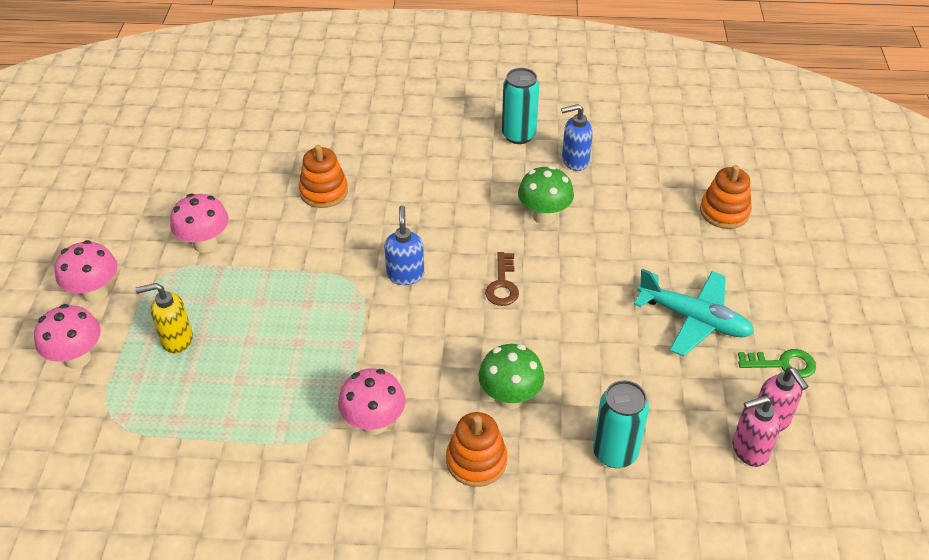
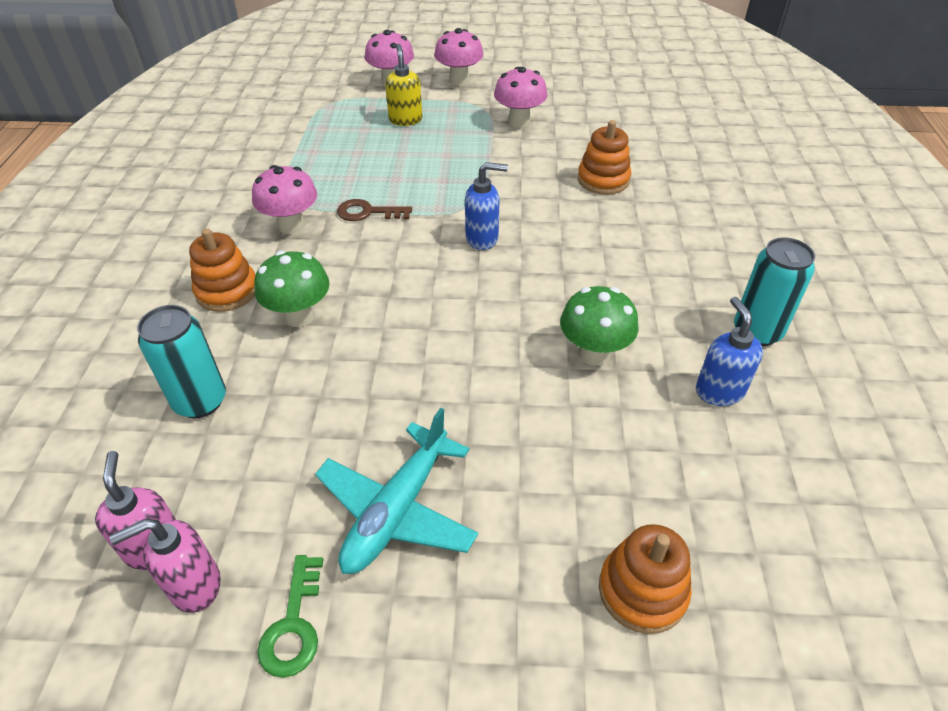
camera: 90 degrees right, 0 degrees up
brown key [485,252,519,306] -> brown key moved to [337,199,412,221]

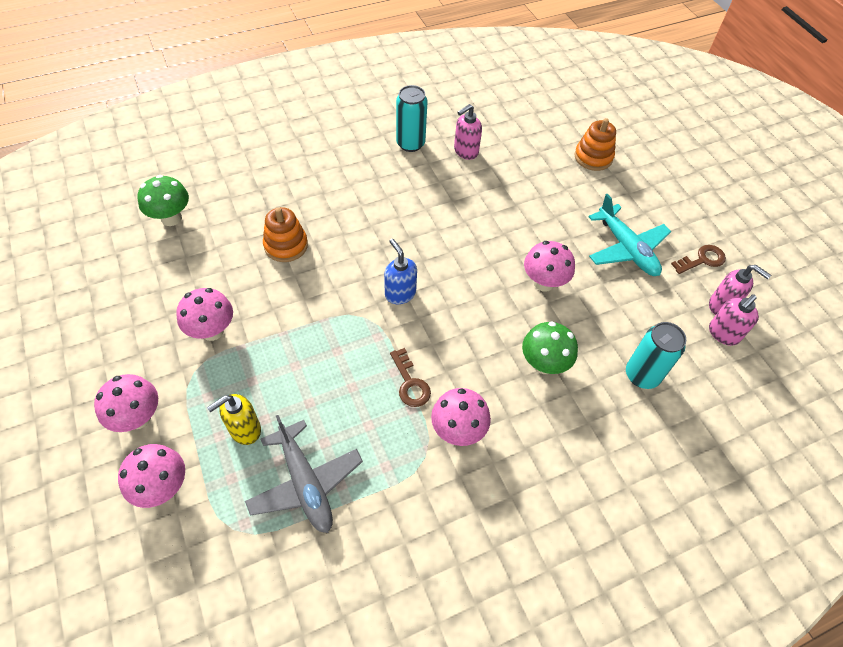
camera: 120 degrees left, 10 degrees up
orange stacking toy [189,228,255,312] -> none
green key [257,555,323,678] -> brown key [671,245,726,274]
turquoise plane [315,408,478,574] -> turquoise plane turned 60 degrees clockwise [588,193,671,276]
green mushroom [560,286,639,365] -> green mushroom moved to [137,175,189,226]
blue soap dispenser [696,297,763,406] -> pink soap dispenser [454,104,482,160]
none -> grey plane [245,415,363,533]
none -> pink mushroom [524,241,575,292]

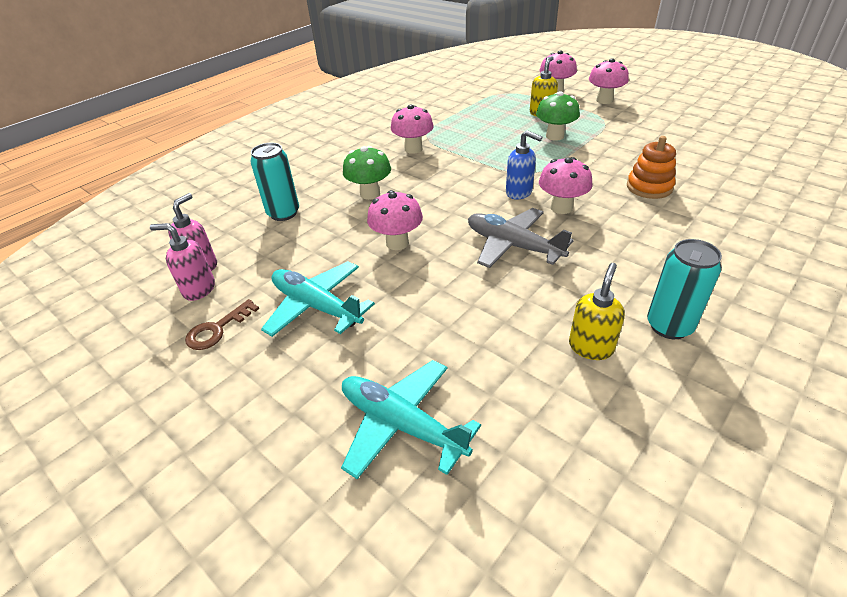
camera: 160 degrees right, 15 degrees down
green mushroom [137,175,189,226] -> green mushroom moved to [536,91,580,141]
pink mushroom [176,288,233,341] -> pink mushroom moved to [539,157,593,214]
grey plane [245,415,363,533] -> grey plane moved to [468,208,574,268]
brown key [390,348,431,407] -> none
pink soap dispenser [454,104,482,160] -> yellow soap dispenser [569,263,625,360]
orange stacking toy [574,118,616,171] -> turquoise plane [341,360,481,479]

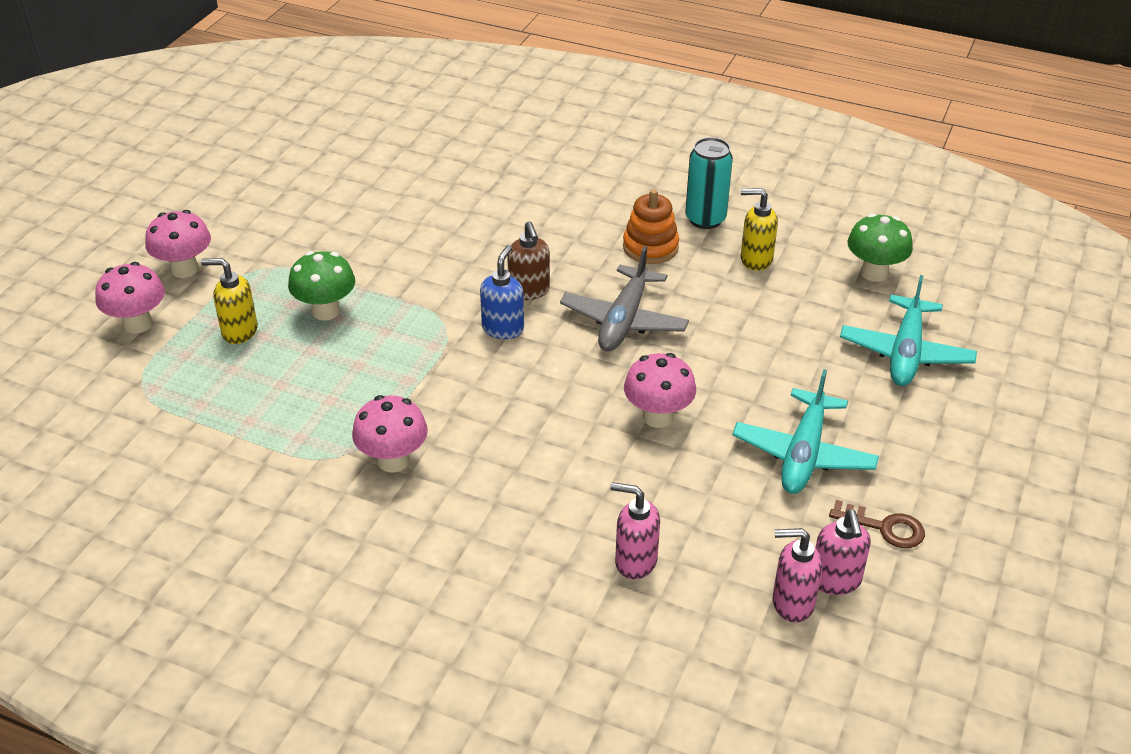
camera: 110 degrees left, 0 degrees up
turquoise can [250,143,299,221] -> pink soap dispenser [610,482,660,580]
green mushroom [343,146,391,200] -> green mushroom moved to [847,213,913,282]
pink mushroom [539,157,593,214] -> brown soap dispenser [507,221,550,300]
orange stacking toy [627,136,676,199] -> orange stacking toy moved to [623,189,679,264]

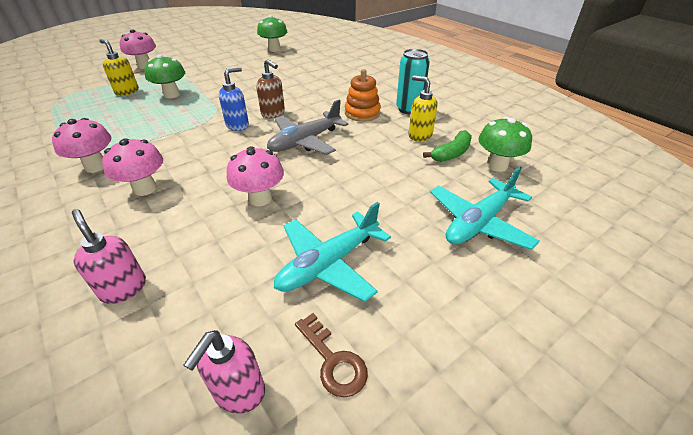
camera: 30 degrees right, 0 degrees up
pink mushroom [95,262,165,334] -> pink mushroom moved to [102,138,163,196]
brown soap dispenser [507,221,550,300] -> brown soap dispenser turned 60 degrees counterclockwise [256,59,285,118]
pink soap dispenser [773,528,822,623] -> none
none -> green mushroom [257,15,287,52]
none -> green banana [423,130,472,162]

